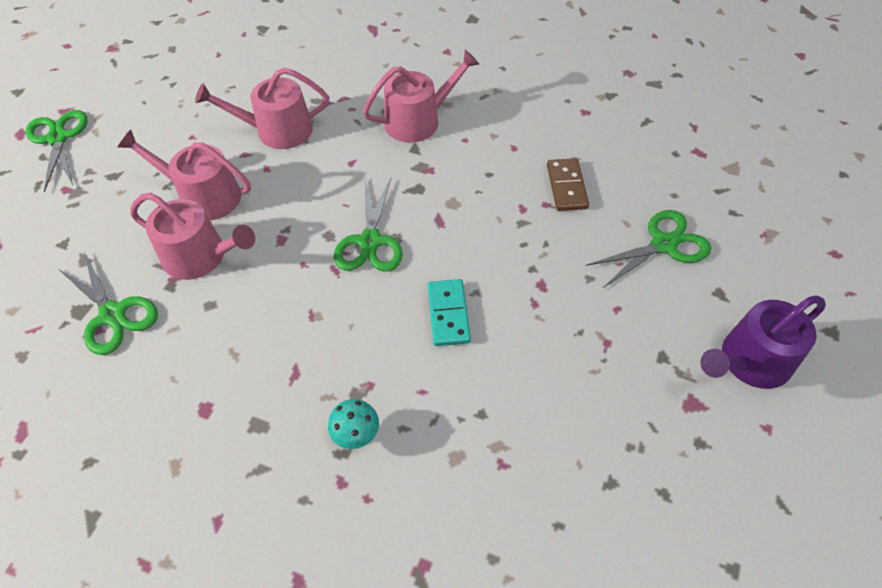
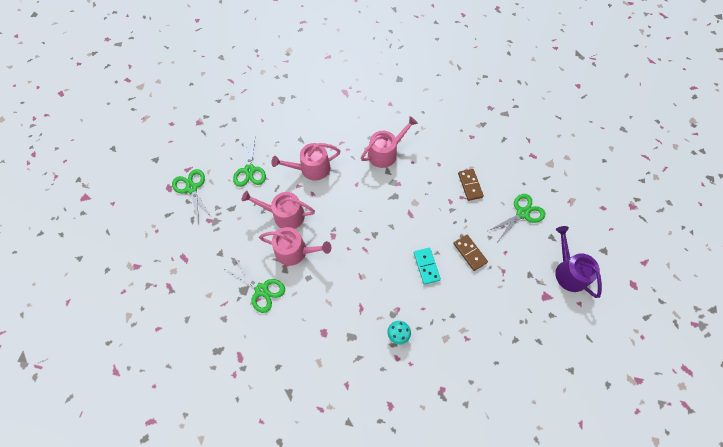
camera: 10 degrees left, 10 degrees up
green scissors [334,178,403,272] -> green scissors moved to [233,135,266,187]
purple watering can [700,295,826,389] -> purple watering can turned 105 degrees clockwise [555,226,602,298]
none -> brown domino [453,235,488,271]

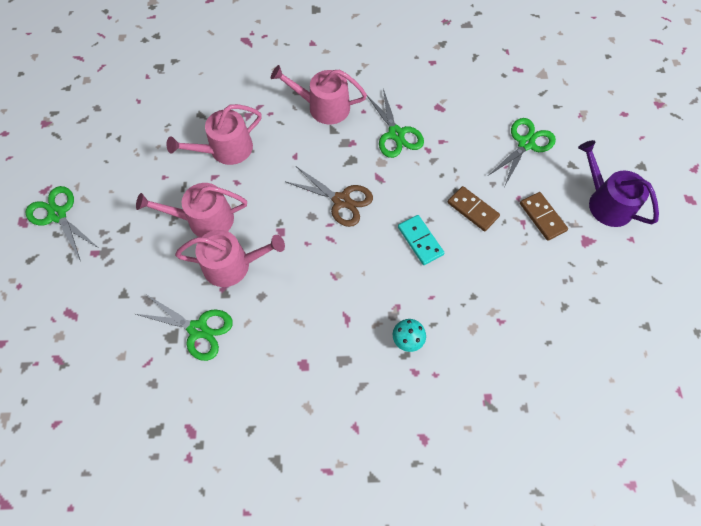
camera: 15 degrees left, 0 degrees up
green scissors [233,135,266,187] -> green scissors moved to [367,89,424,158]
pink watering can [361,116,418,168] -> pink watering can turned 120 degrees counterclockwise [271,65,367,125]
brown domino [458,169,484,201] -> brown domino moved to [520,192,568,241]
none -> brown scissors [286,167,373,227]

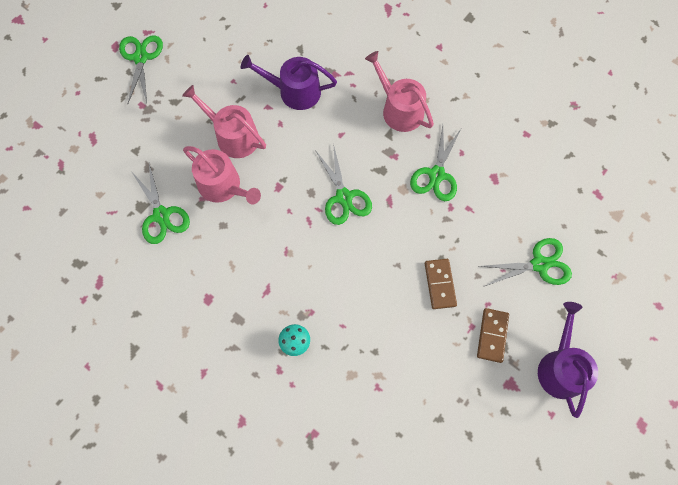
camera: 40 degrees right, 5 degrees up
pink watering can [166,104,262,165] -> purple watering can [241,55,337,110]
brown scissors [286,167,373,227] -> green scissors [315,143,372,225]
turquoise domino [398,215,444,265] -> none

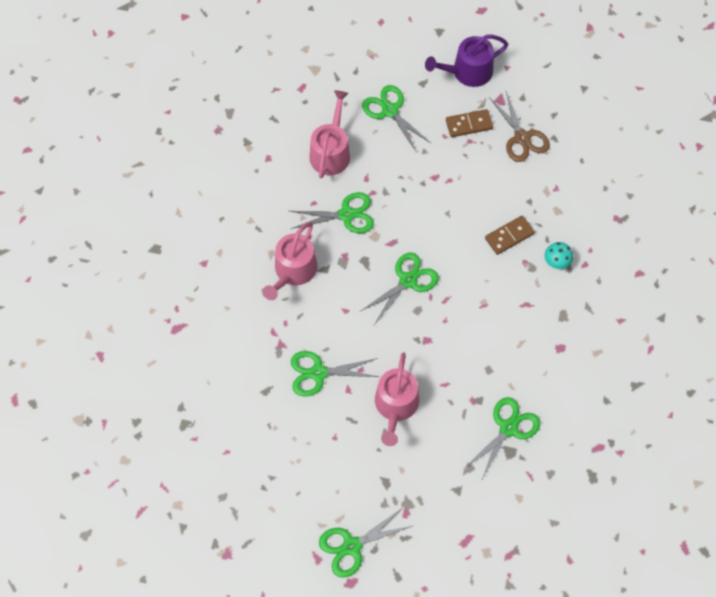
camera: 115 degrees left, 5 degrees down
pink watering can [183,146,261,204] -> pink watering can moved to [309,90,350,178]
purple watering can [241,55,337,110] -> green scissors [291,351,379,397]
brown domino [425,259,457,309] -> brown domino moved to [485,215,535,255]
none -> brown scissors [489,92,550,162]

